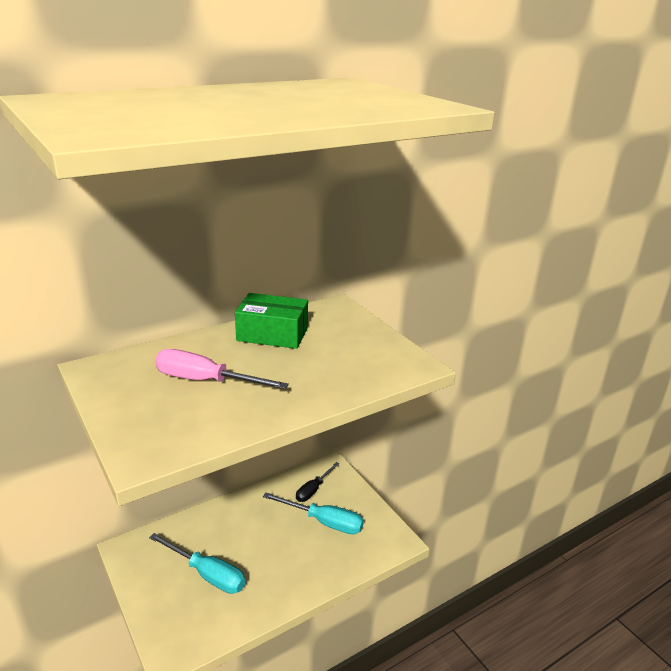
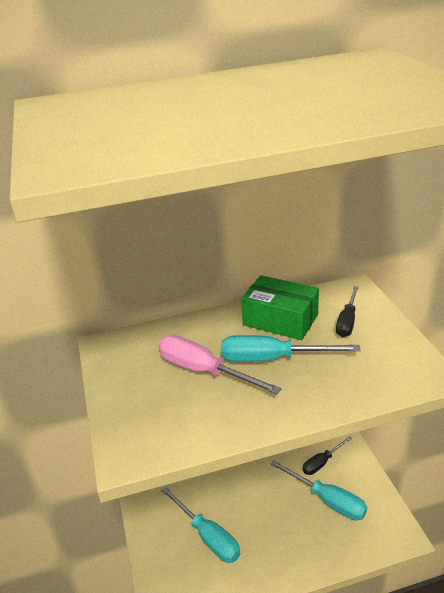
camera: 20 degrees right, 5 degrees up
none -> turquoise screwdriver [221,335,361,362]
none -> black screwdriver [336,286,359,337]

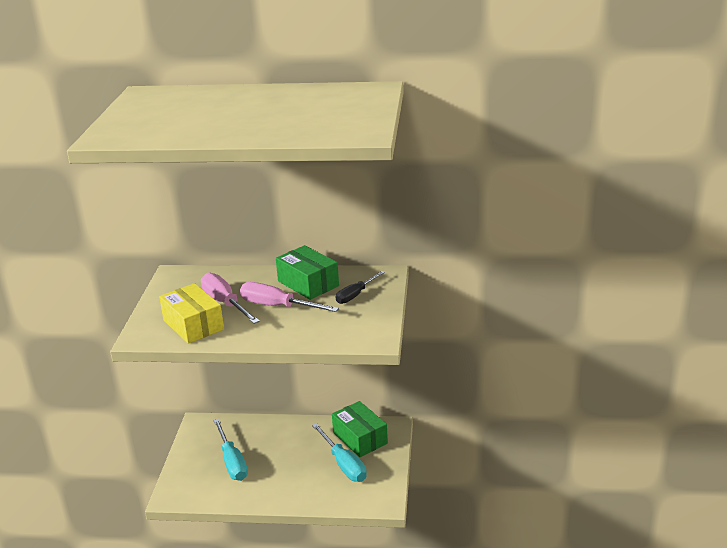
camera: 20 degrees right, 5 degrees down
turquoise screwdriver [221,335,361,362] -> pink screwdriver [240,282,339,312]
black screwdriver [302,436,352,475] -> green box [332,401,388,457]
none -> yellow box [159,283,224,344]

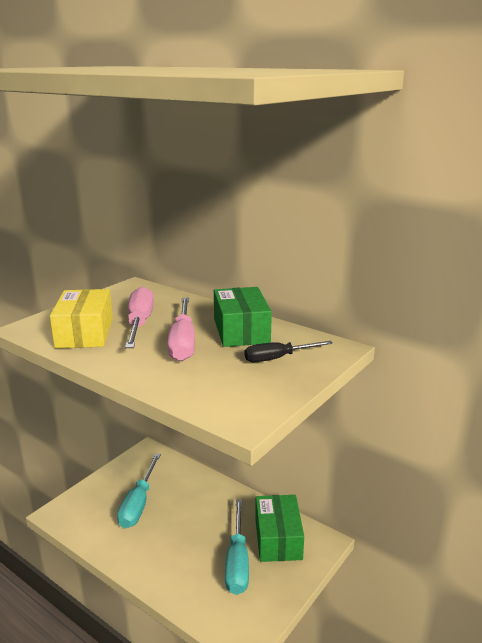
camera: 30 degrees right, 5 degrees down
pink screwdriver [240,282,339,312] -> pink screwdriver turned 150 degrees counterclockwise [168,298,195,362]

